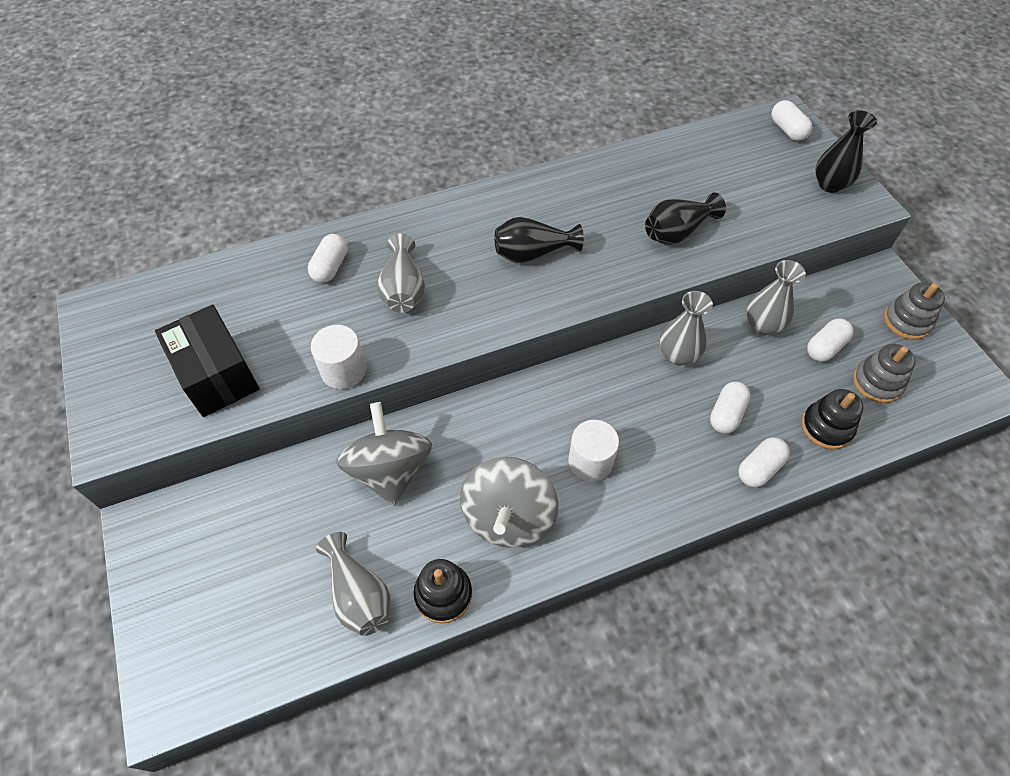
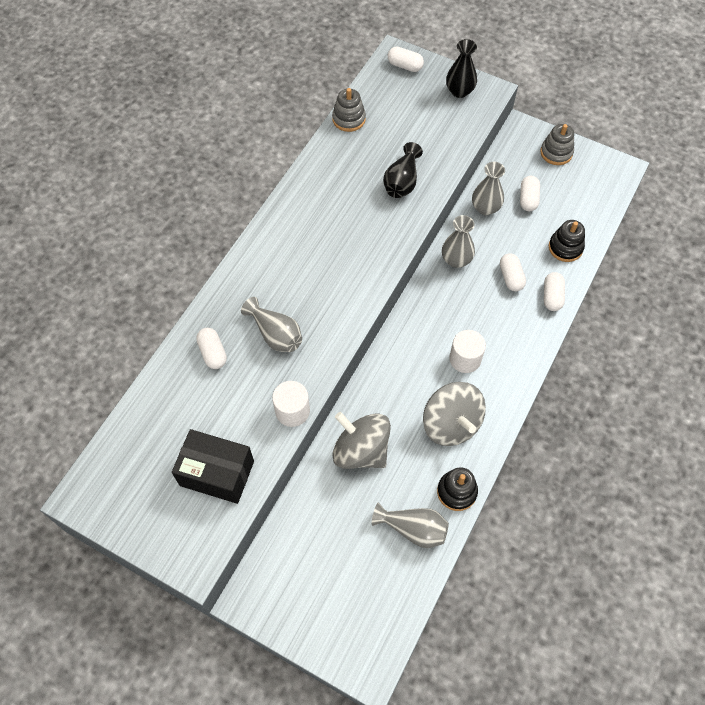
camera: 40 degrees left, 5 degrees up
black vase [495,217,584,263] -> none
grey stacking toy [853,344,916,403] -> grey stacking toy moved to [332,88,366,132]

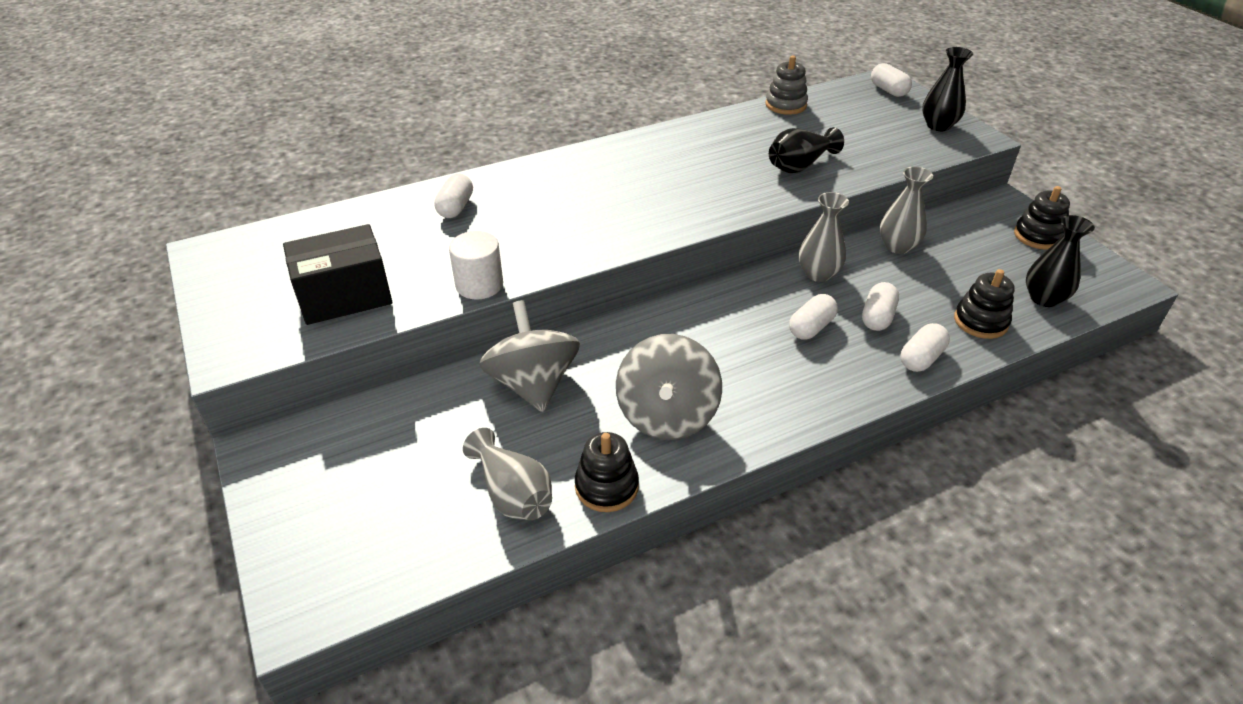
camera: 35 degrees right, 20 degrees down
black box [172,429,254,504] -> black box turned 75 degrees counterclockwise [283,224,392,325]
grey vase [241,297,302,352] -> none
white cylinder [449,330,486,373] -> none
white capsule [520,176,540,211] -> white capsule moved to [789,294,838,340]
grey stacking toy [540,124,574,165] -> black stacking toy [1014,186,1070,249]
none -> black vase [1026,215,1095,307]

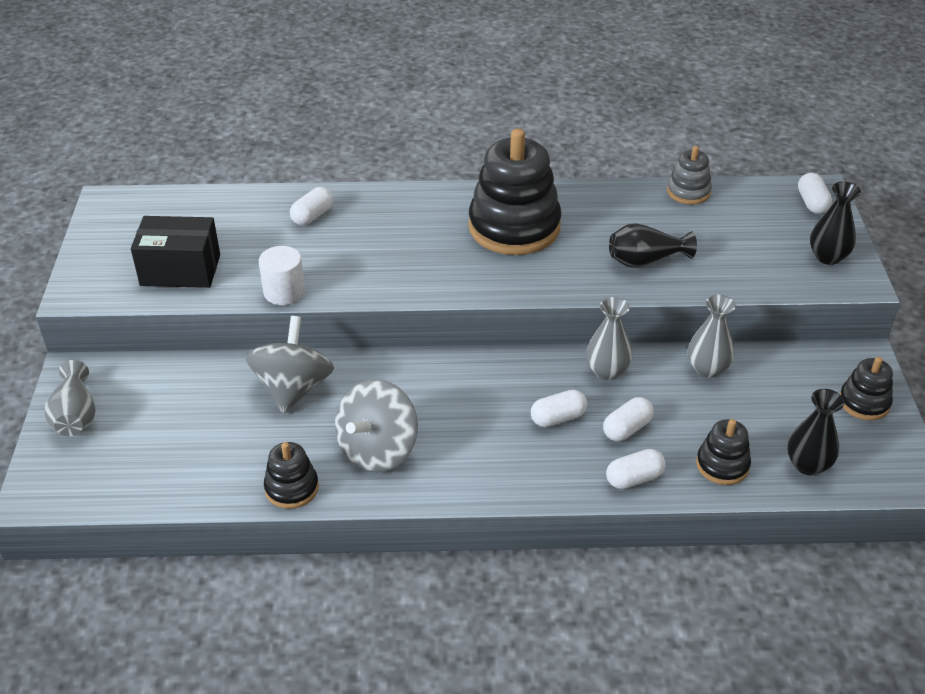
camera: 25 degrees right, 0 degrees up
grey vase [463,428,552,520] -> grey vase moved to [45,360,95,436]
none -> black stacking toy [468,129,561,255]

